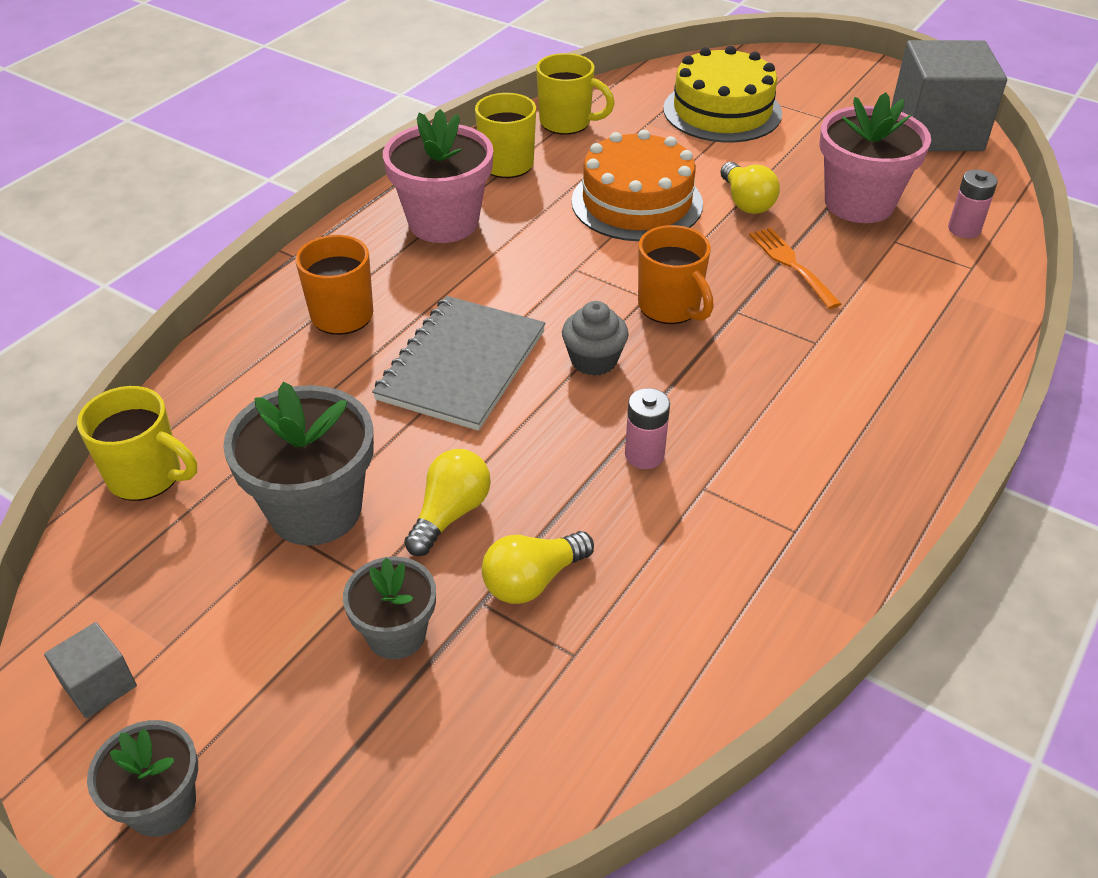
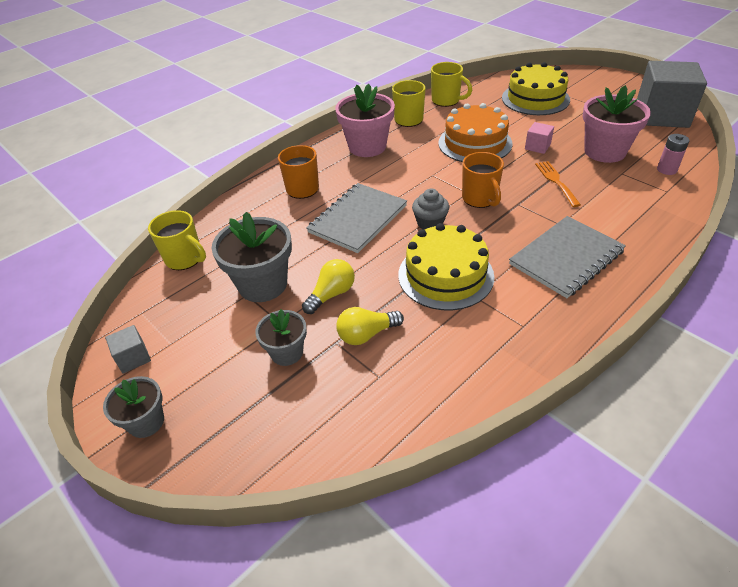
camera: 15 degrees right, 0 degrees up
pink battery [625,388,670,469] -> yellow cake [398,223,494,310]
yellow light bulb [720,162,780,214] -> pink cube [525,122,554,154]
none -> grey notebook [509,216,626,298]

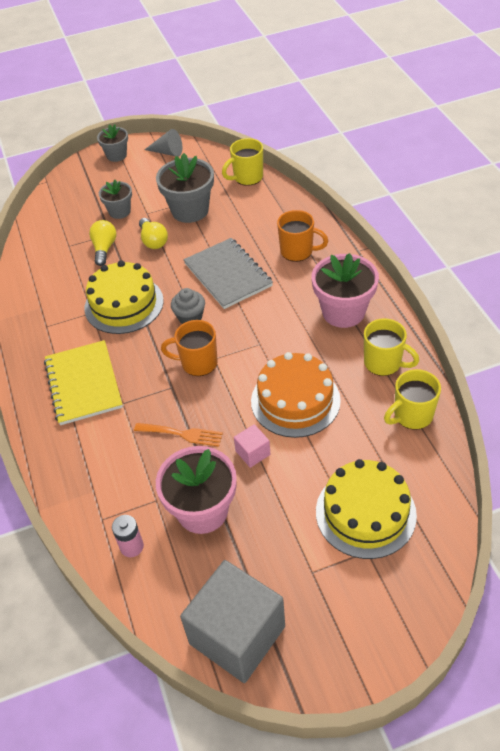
camera: 115 degrees right, 5 degrees up
grey cube [105,325,151,374] -> grey cone [144,129,182,157]
grey notebook [509,216,626,298] -> yellow notebook [44,340,123,425]

